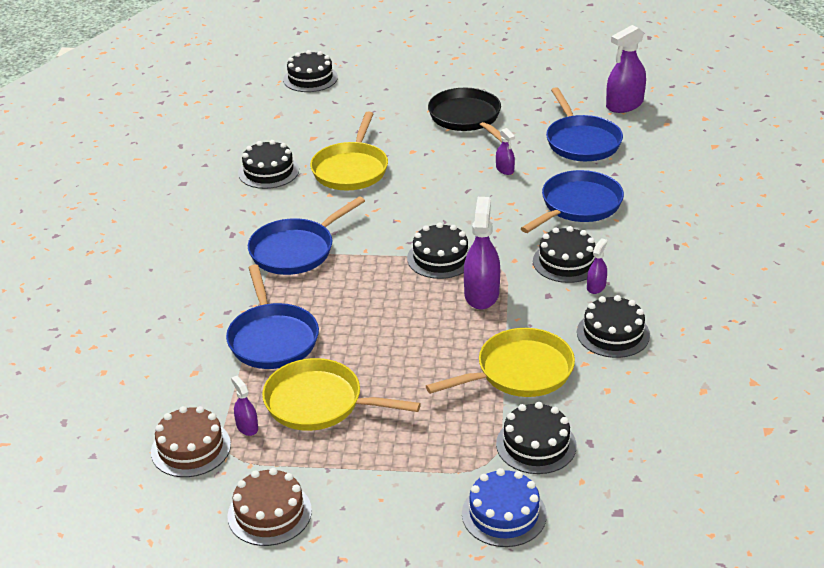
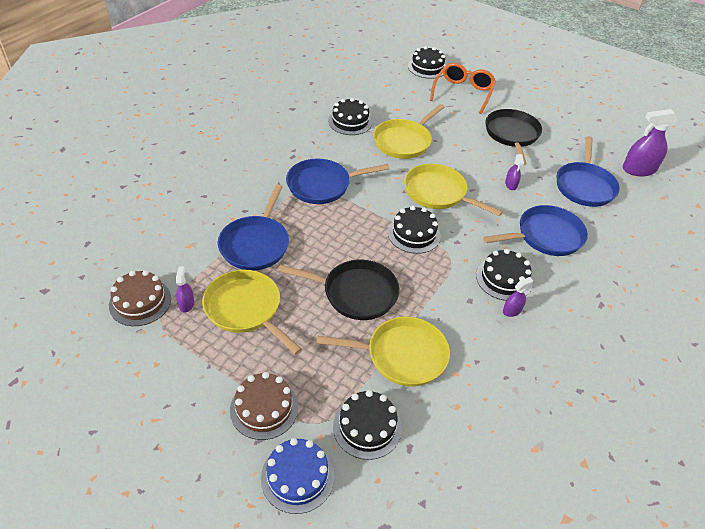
camera: 25 degrees right, 10 degrees up
brown cake [227,468,312,546] -> brown cake moved to [230,372,298,440]
purple spray bottle [464,197,500,310] -> none
black cake [577,295,650,358] -> none
none -> black pan [278,260,400,320]
none -> yellow pan [404,164,503,216]
none -> orange glasses [430,63,496,114]

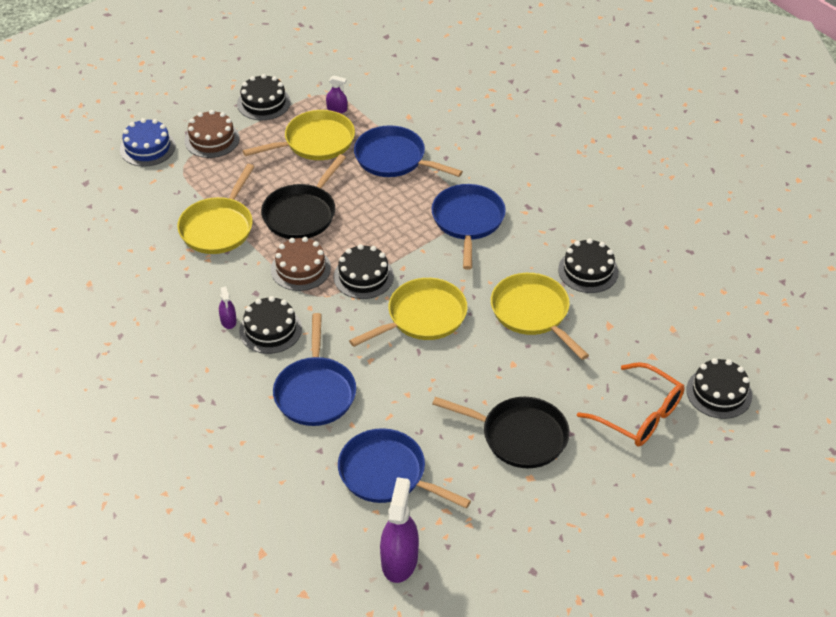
camera: 110 degrees right, 0 degrees up
brown cake [109,270,171,326] -> brown cake moved to [271,237,331,291]
black cake [333,390,402,460] -> black cake moved to [237,74,291,120]
purple spray bottle [505,154,524,190] -> none

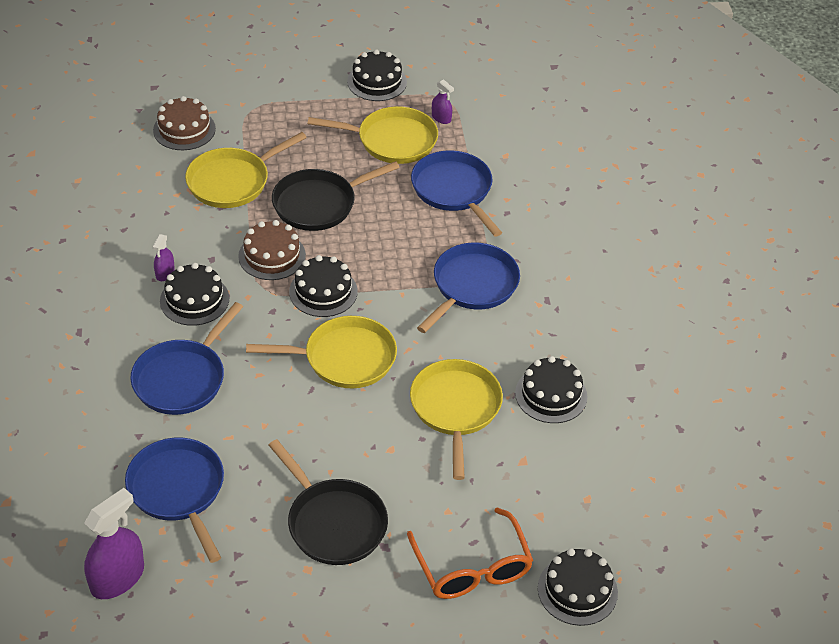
camera: 30 degrees right, 0 degrees up
blue cake [120,118,176,167] -> none
brown cake [184,110,240,158] -> brown cake moved to [153,96,216,150]

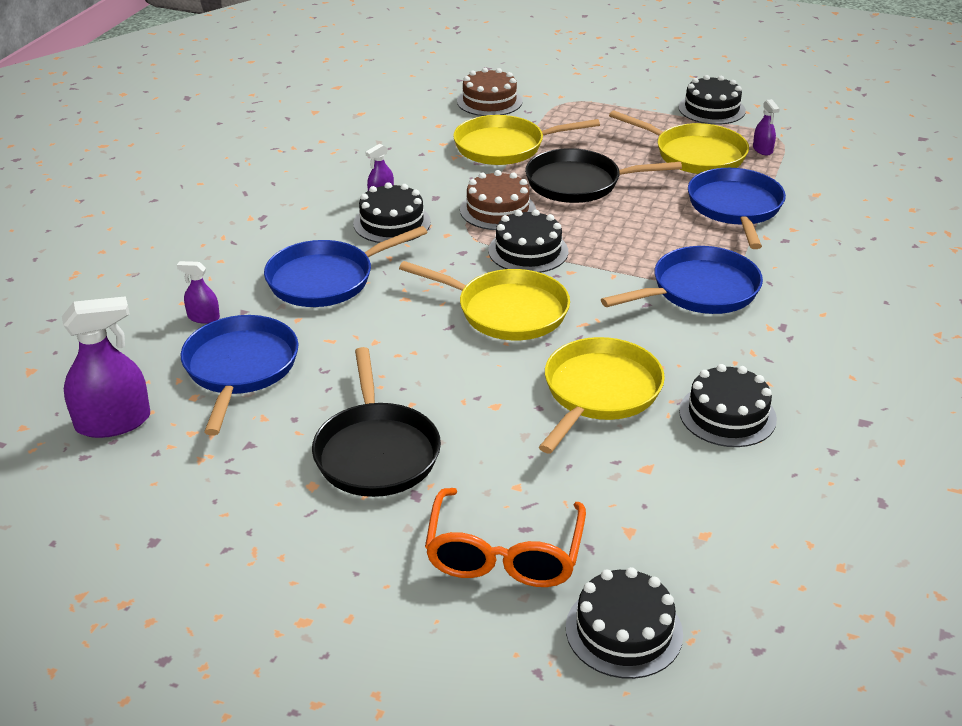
camera: 30 degrees right, 10 degrees down
none -> purple spray bottle [177,261,220,324]

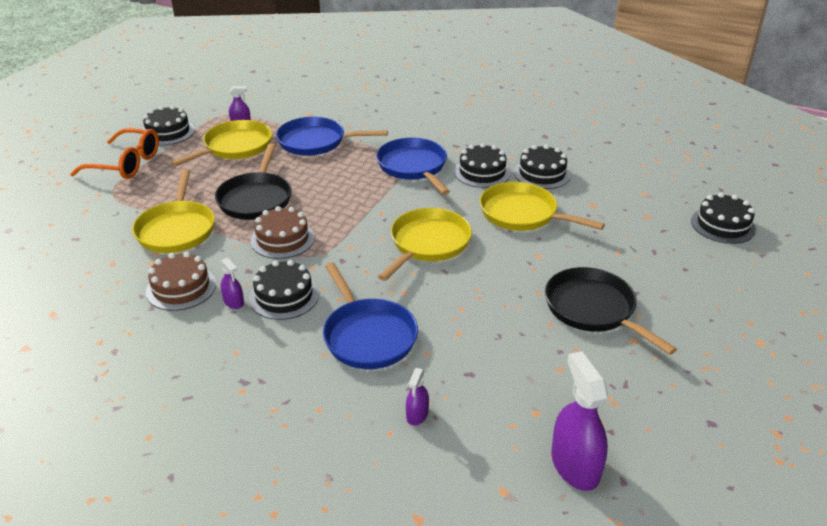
camera: 85 degrees left, 0 degrees up
blue pan [180,315,299,436] -> none
black pan [312,347,441,497] -> black pan turned 120 degrees counterclockwise [545,267,677,355]
orange glasses [425,488,586,587] -> orange glasses moved to [70,128,159,179]
brown cake [457,68,523,116] -> brown cake moved to [146,252,216,311]
black cake [488,209,568,273] -> black cake moved to [454,143,511,188]

